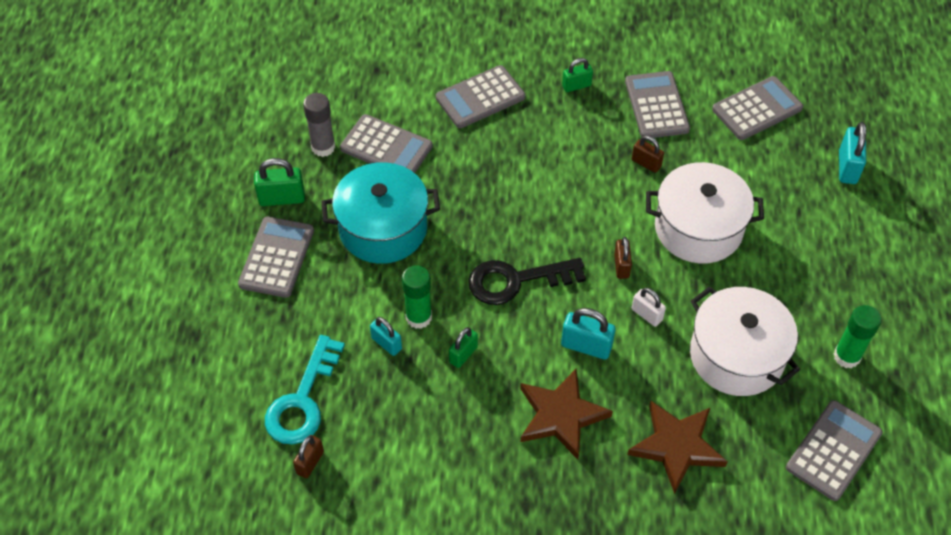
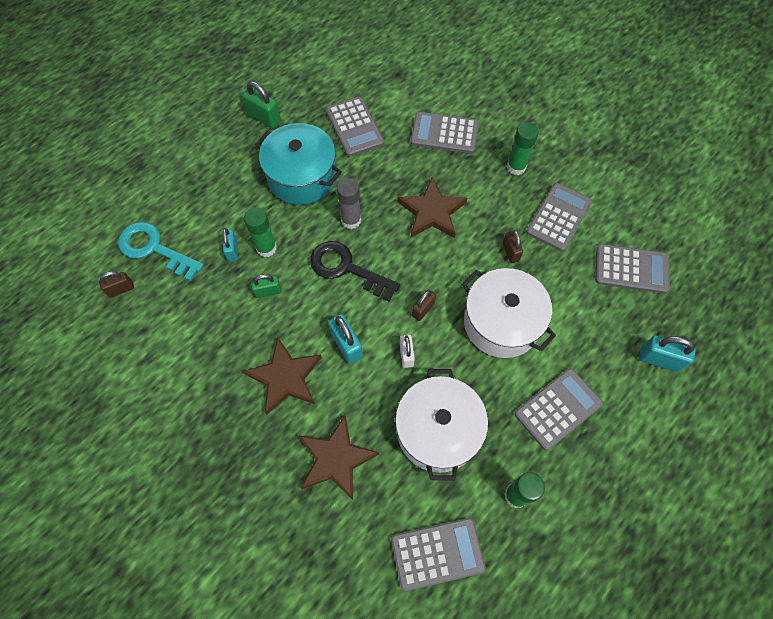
camera: 40 degrees right, 10 degrees up
grey calculator [238,217,314,298] -> grey calculator moved to [515,368,603,451]
turquoise key [265,335,345,444] -> turquoise key turned 60 degrees clockwise [118,222,204,281]
grey glue stick [303,93,335,157] -> grey glue stick moved to [337,178,361,229]
green padlock [562,58,593,92] -> green glue stick [507,122,539,175]
turquoise padlock [839,122,866,184] -> turquoise padlock turned 60 degrees clockwise [639,336,696,372]
none -> brown star [398,177,467,238]

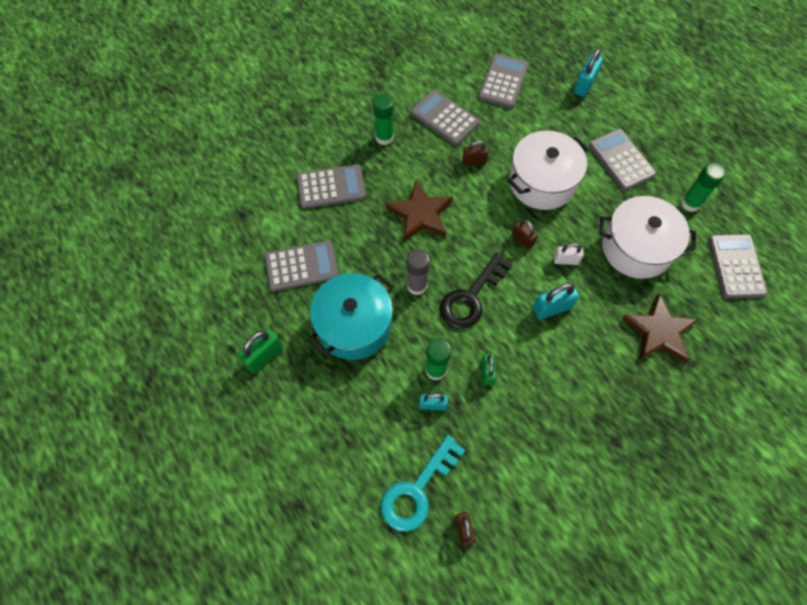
camera: 80 degrees left, 0 degrees up
brown star [243,337,322,415] -> none
grey calculator [411,112,479,154] -> grey calculator turned 120 degrees counterclockwise [296,164,366,209]

